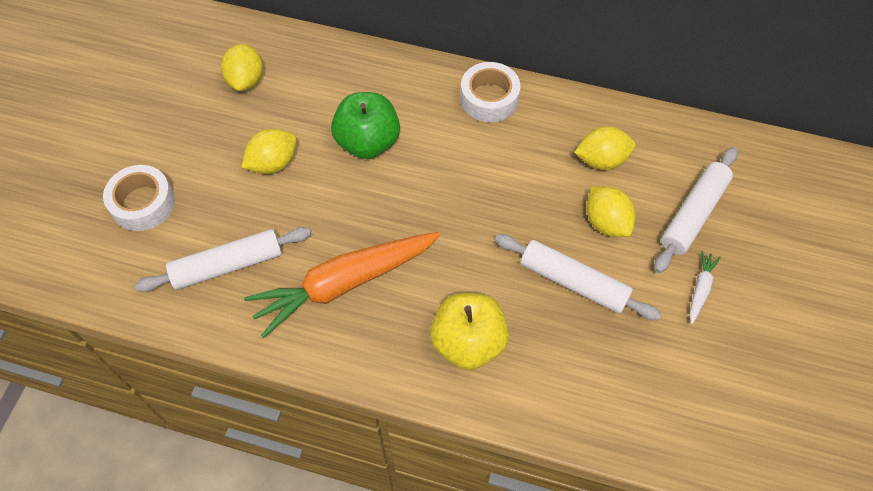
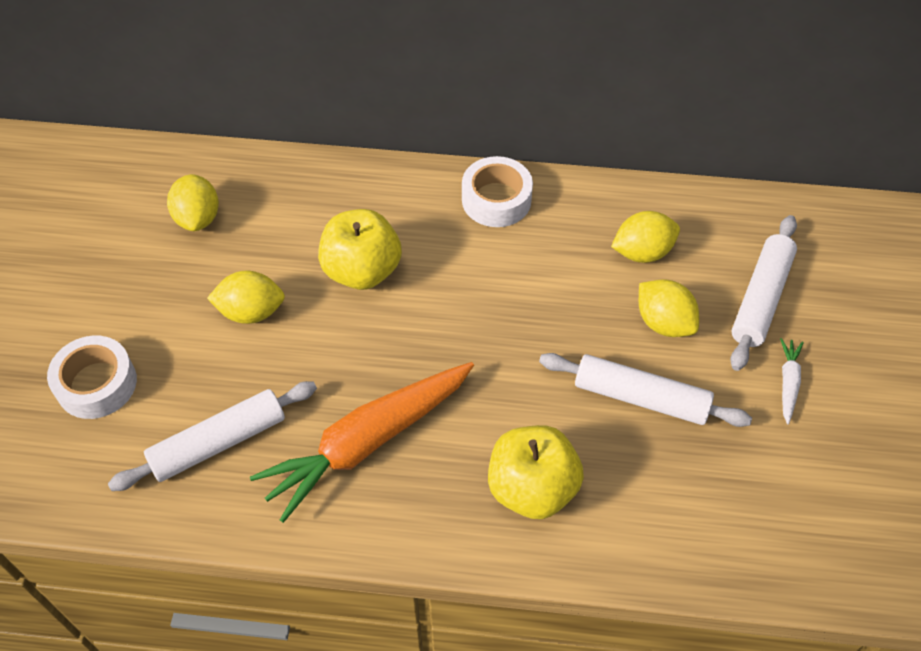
camera: 10 degrees left, 5 degrees down
yellow lemon [241,129,297,174] -> yellow lemon turned 45 degrees clockwise [207,270,285,324]
green apple [331,92,400,159] -> yellow apple [318,209,402,290]

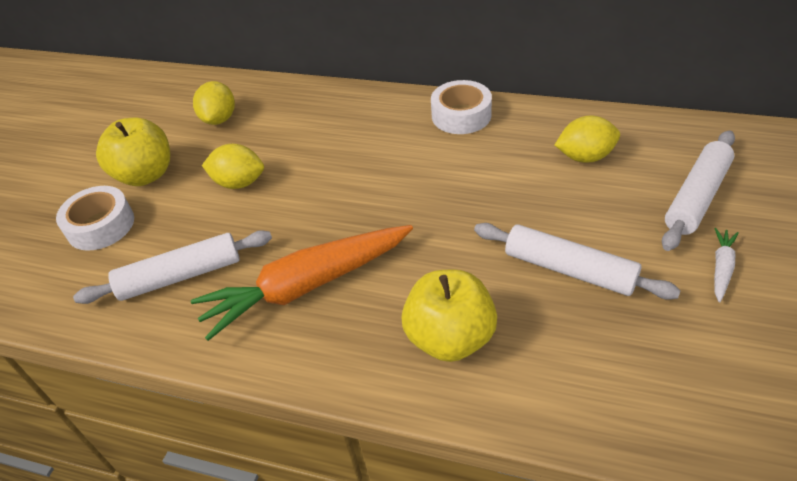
camera: 15 degrees right, 10 degrees down
yellow apple [318,209,402,290] -> yellow apple moved to [96,118,170,186]
yellow lemon [639,280,699,337] -> none

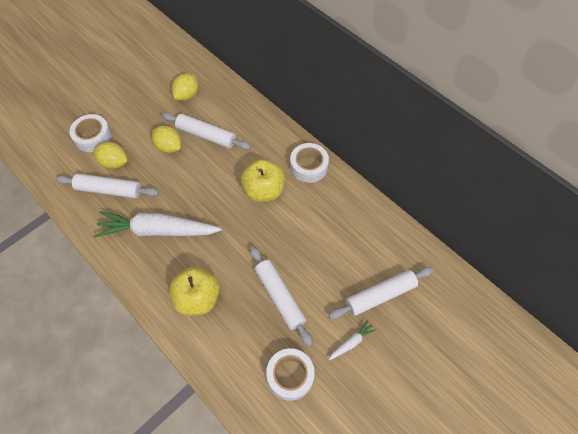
camera: 25 degrees right, 15 degrees up
yellow apple [96,118,170,186] -> yellow apple moved to [241,159,285,202]
orange carrot [191,225,413,341] -> white carrot [94,211,222,238]
yellow lemon [555,115,620,163] -> yellow lemon moved to [93,142,128,169]
none -> white rolling pin [162,112,251,150]
none -> white tape [266,348,314,401]

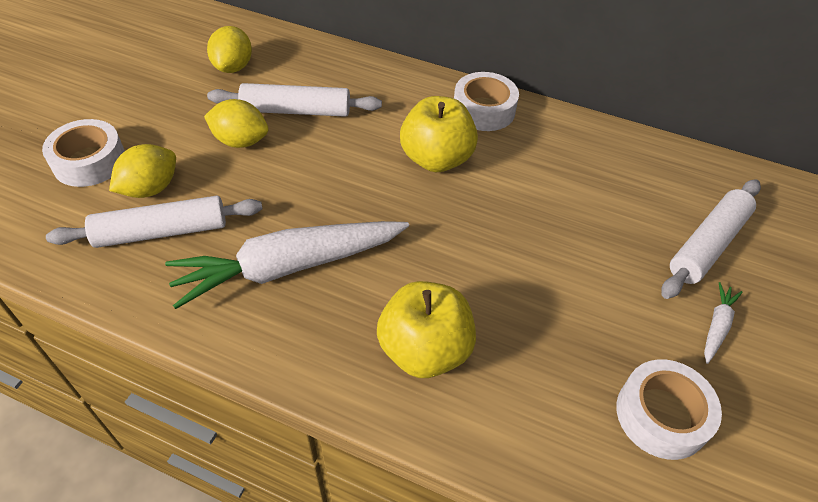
camera: 25 degrees left, 10 degrees down
yellow lemon [93,142,128,169] -> yellow lemon turned 45 degrees counterclockwise [109,144,176,198]
white rolling pin [250,246,313,346] -> none

